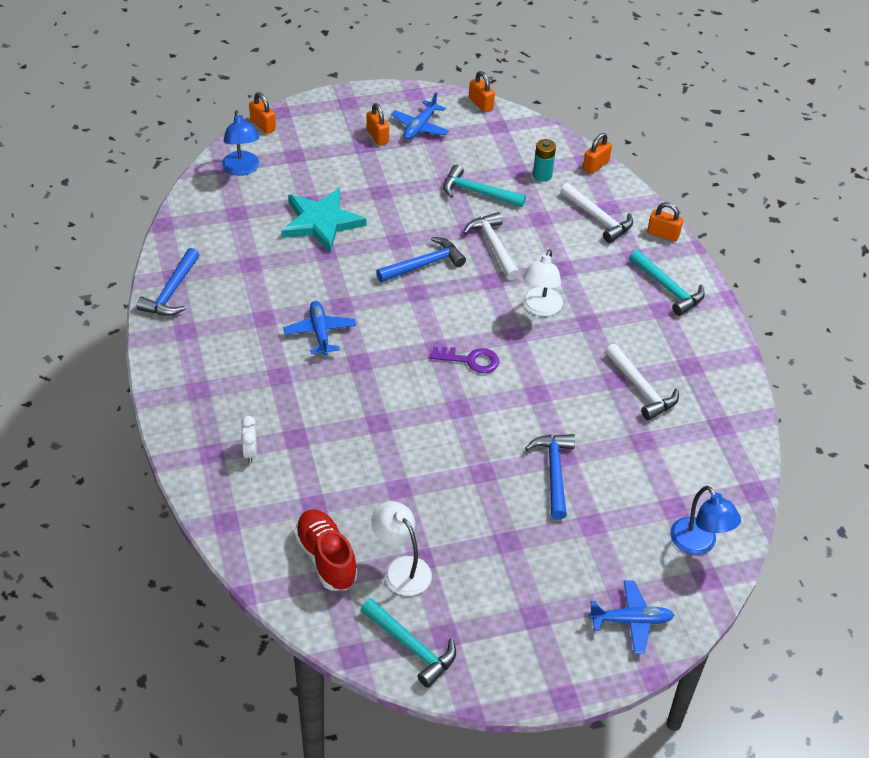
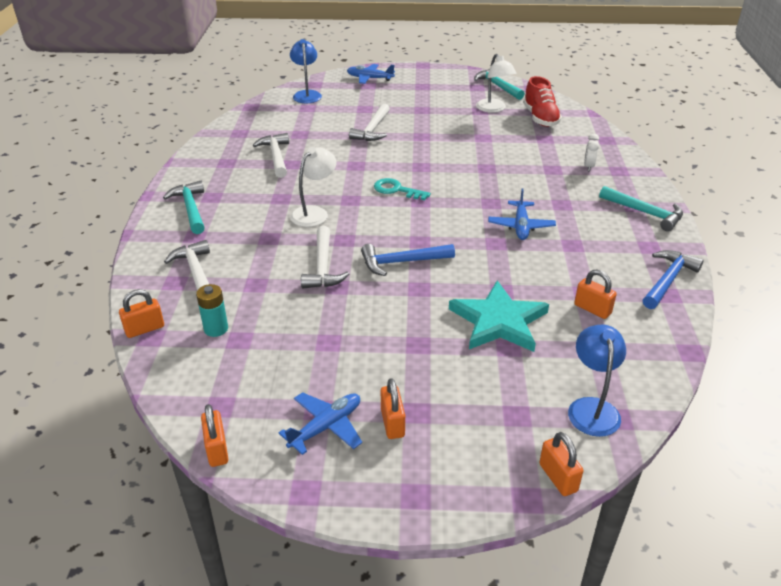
camera: 160 degrees left, 10 degrees down
purple key [430,347,499,373] -> turquoise key [374,178,431,200]
turquoise hammer [443,165,526,208] -> turquoise hammer moved to [599,186,683,231]
blue hammer [525,434,575,520] -> white hammer [349,103,390,141]
orange padlock [647,202,683,242] -> orange padlock moved to [574,269,617,319]

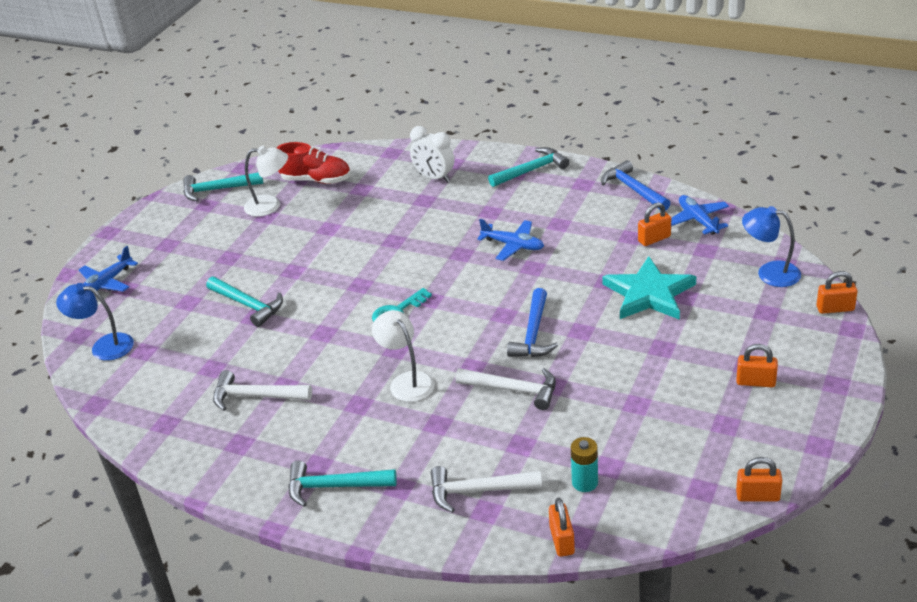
camera: 65 degrees left, 0 degrees up
blue plane [279,392,362,455] -> blue plane moved to [671,195,729,235]
white hammer [349,103,390,141] -> turquoise hammer [206,277,283,327]
white clock [584,134,599,171] -> white clock [410,126,454,182], size x1.61

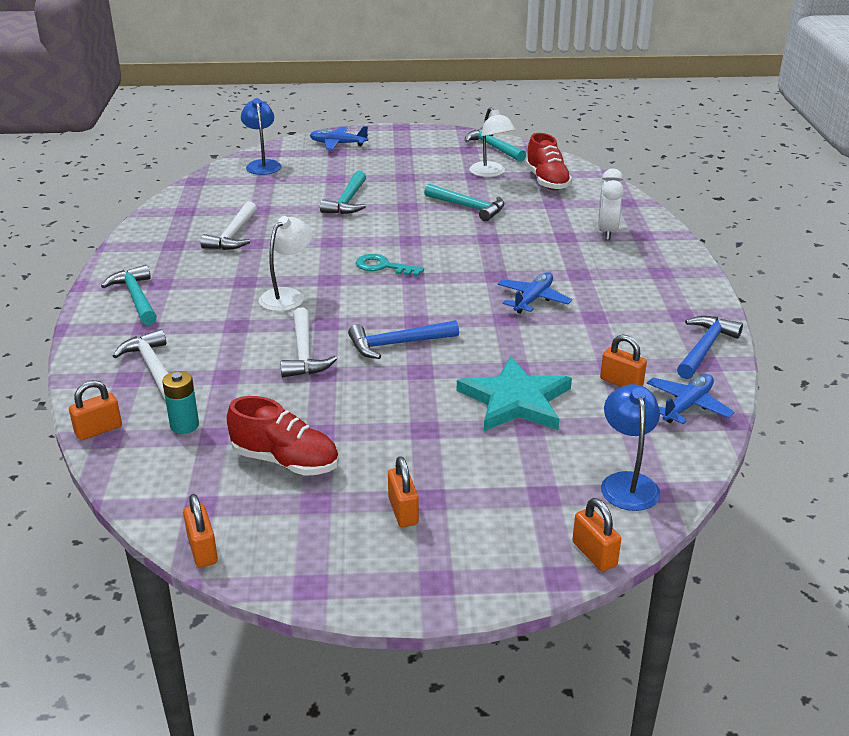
camera: 60 degrees right, 5 degrees down
white hammer [213,370,312,411] -> white hammer turned 150 degrees counterclockwise [200,202,257,250]
blue plane [477,219,544,261] -> blue plane turned 150 degrees counterclockwise [497,272,572,314]
turquoise hammer [488,147,569,187] -> turquoise hammer moved to [424,184,504,221]
none -> red shoe [227,396,339,476]

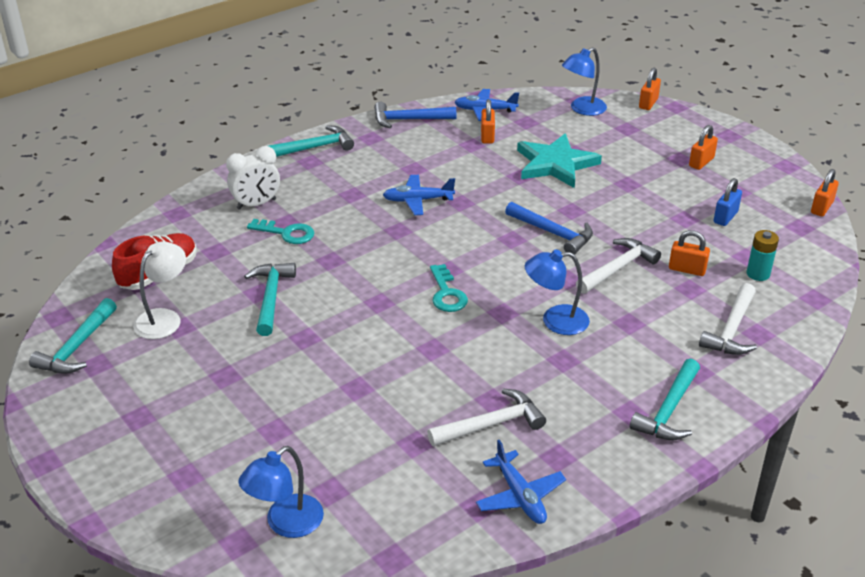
camera: 125 degrees left, 5 degrees up
orange padlock [69,380,122,440] -> orange padlock moved to [669,230,710,276]
red shoe [227,396,339,476] -> blue padlock [713,178,742,226]
white lamp [259,216,313,311] -> blue lamp [525,249,590,335]
blue plane [310,126,368,150] -> blue plane moved to [476,440,566,524]
turquoise hammer [320,171,366,214] -> turquoise hammer moved to [269,125,354,157]
none -> turquoise key [247,219,314,244]

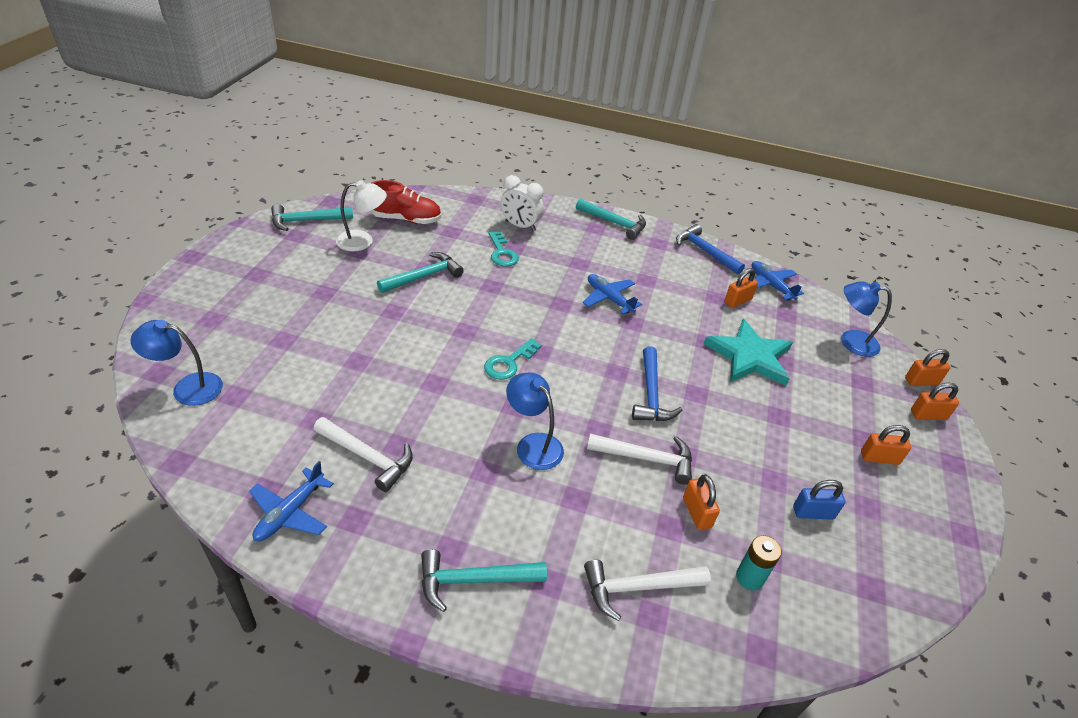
camera: 50 degrees right, 5 degrees up
orange padlock [811,169,839,217] -> orange padlock moved to [911,383,959,420]

